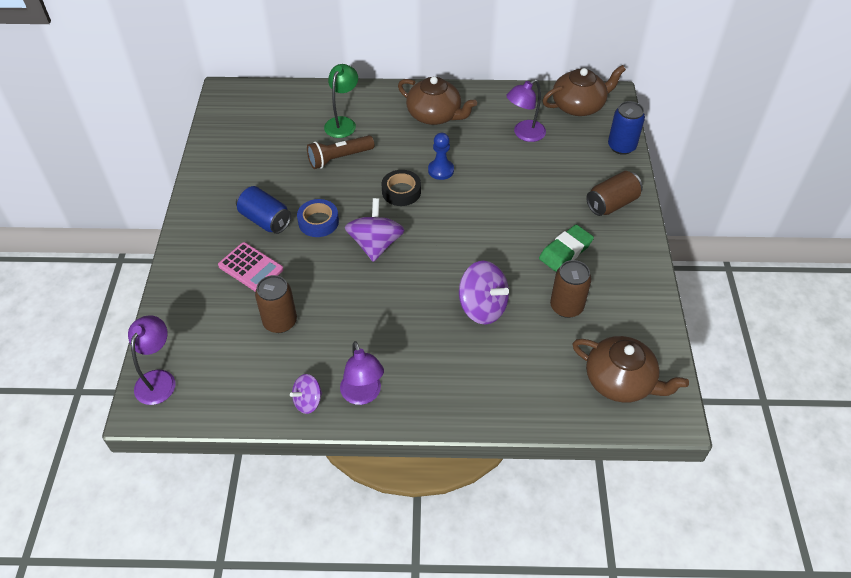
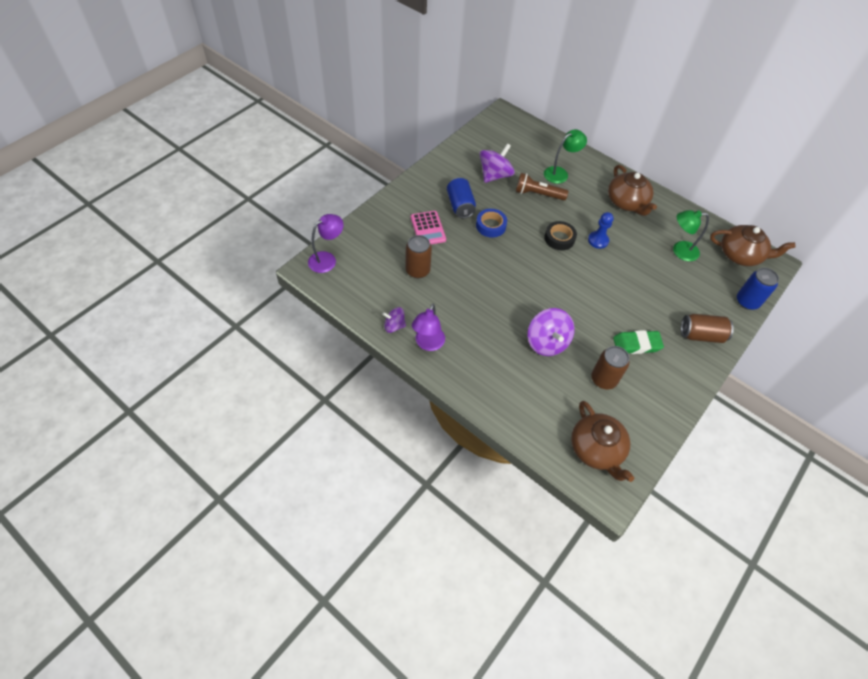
camera: 35 degrees right, 5 degrees up
purple spinning top [345,198,405,262] -> purple spinning top moved to [480,143,515,183]
purple lamp [506,79,546,142] -> green lamp [673,210,709,261]

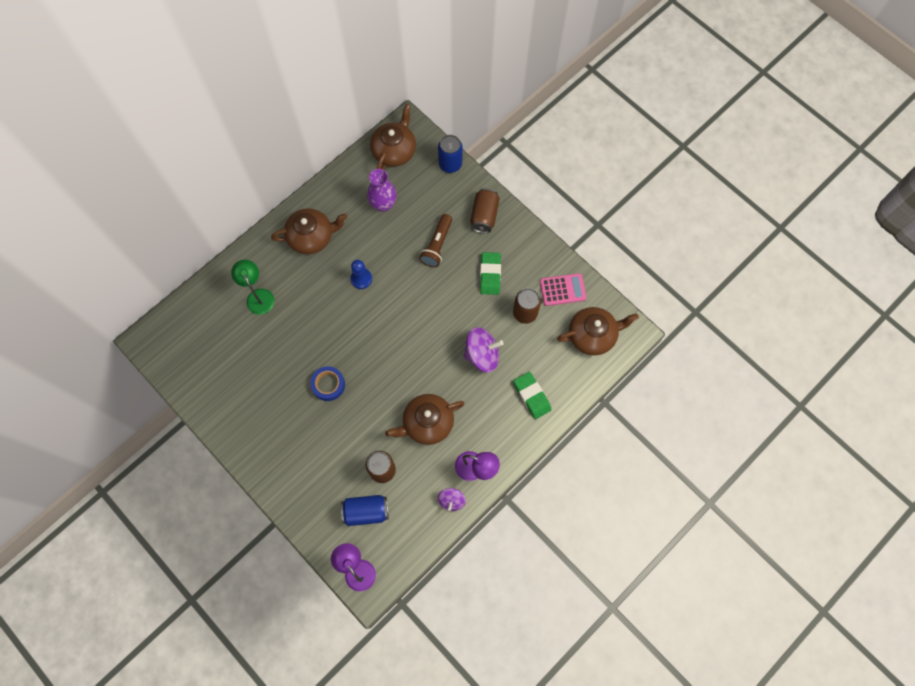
camera: 80 degrees left, 15 degrees up
pink calculator [411,211,446,244] -> pink calculator moved to [540,273,587,306]
blue can [447,177,476,219] -> blue can moved to [341,495,388,526]
purple spinning top [480,143,515,183] -> none
brown flashlight [516,173,569,200] -> brown flashlight moved to [419,214,452,267]
black tape [544,221,577,250] -> none
green lamp [673,210,709,261] -> purple vase [367,169,397,212]
none -> brown teapot [385,394,464,445]
none -> green eraser [513,372,552,419]

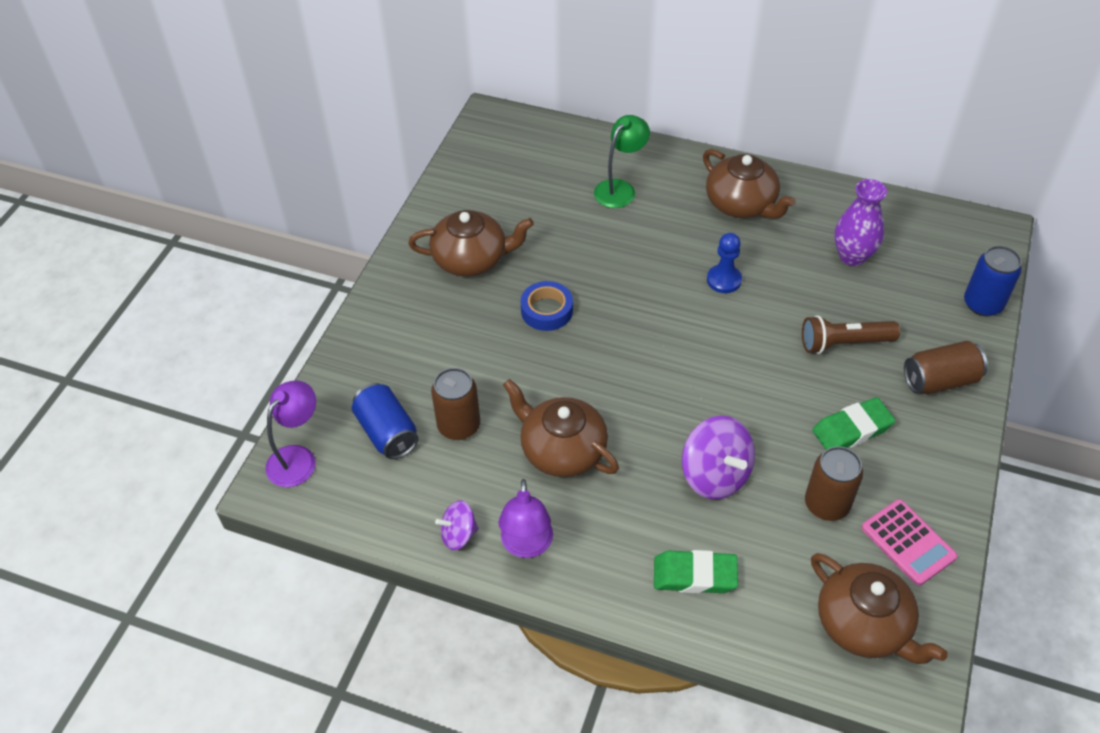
camera: 65 degrees right, 20 degrees down
brown teapot [370,104,416,170] -> brown teapot moved to [408,210,534,276]
green eraser [513,372,552,419] -> green eraser turned 60 degrees clockwise [654,550,738,593]

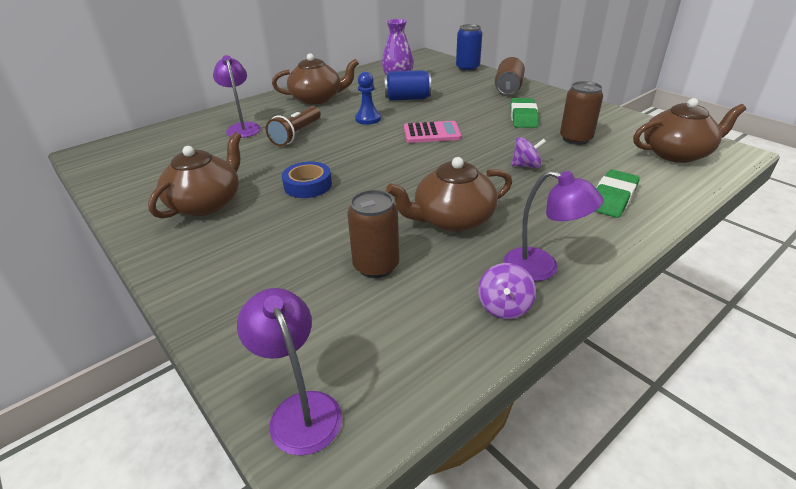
camera: 60 degrees left, 15 degrees down
blue can [352,383,419,459] -> blue can moved to [384,70,431,101]
green lamp [594,115,650,208] -> purple lamp [213,55,261,138]
purple spinning top [682,416,755,499] -> purple spinning top [512,137,546,168], size x0.58
brown flashlight [802,315,900,354] -> brown flashlight moved to [266,106,321,146]
pink calculator [861,499,958,586] -> pink calculator moved to [404,121,462,143]

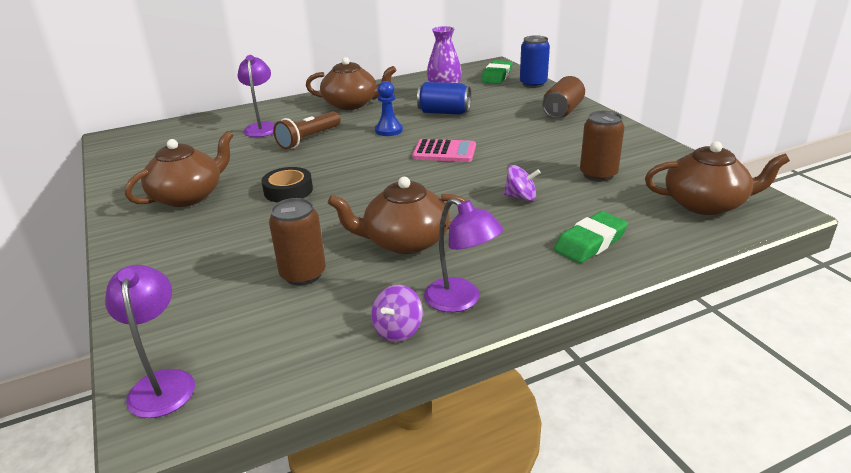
camera: 15 degrees right, 5 degrees down
blue tape [282,161,332,198] -> black tape [261,167,313,202]
green eraser [510,98,539,128] -> green eraser moved to [481,60,512,84]

